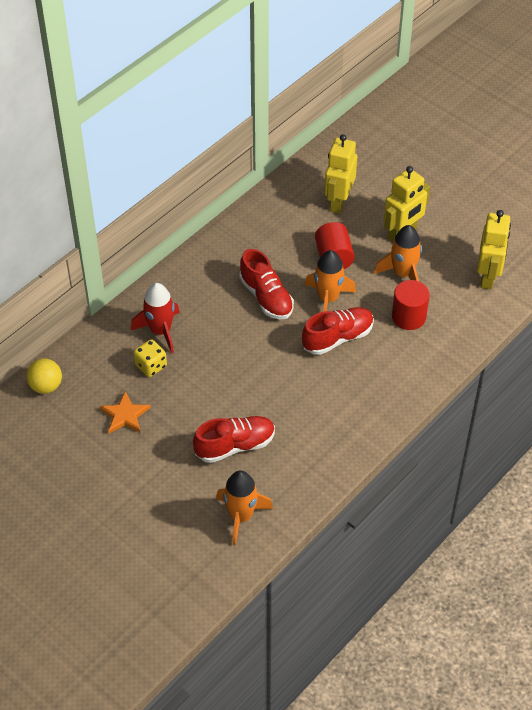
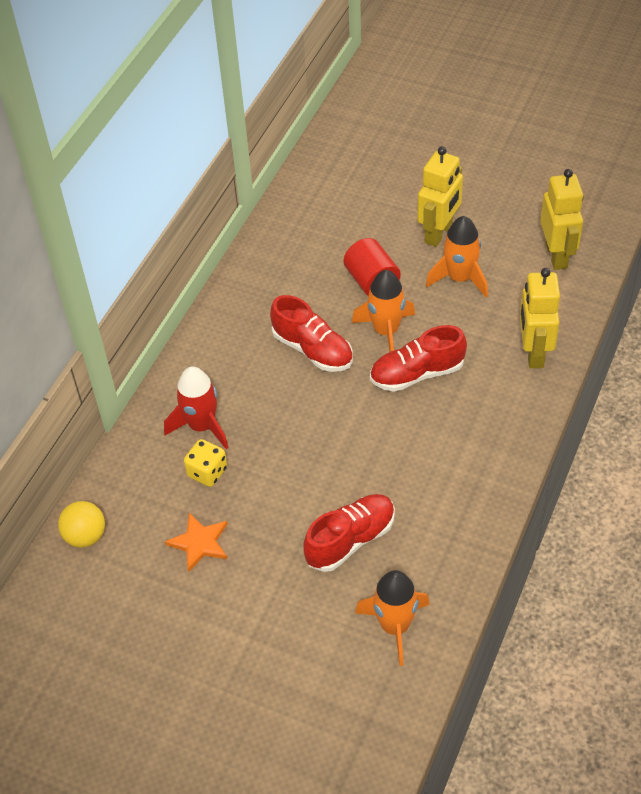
camera: 15 degrees left, 0 degrees up
red shoe [302,307,374,355] -> red shoe turned 150 degrees counterclockwise [370,325,467,392]
yellow robot [324,134,357,214] -> yellow robot moved to [520,268,560,368]
red cylinder [392,280,429,330] -> none

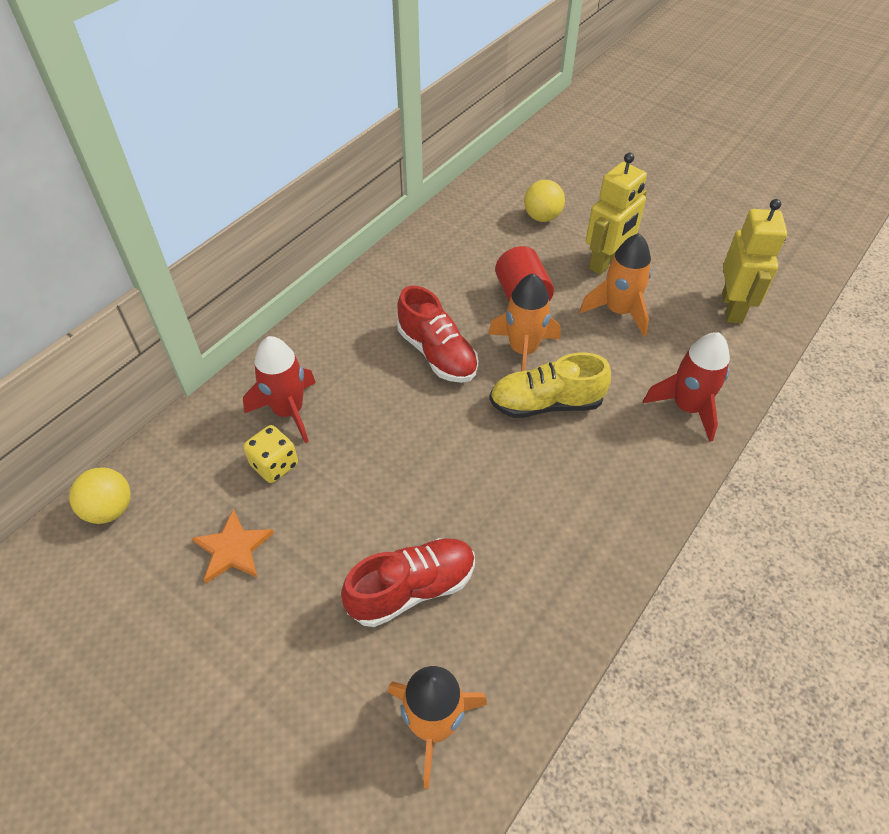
camera: 10 degrees right, 0 degrees up
red shoe [370,325,467,392] -> yellow shoe [489,353,611,418]
yellow robot [520,268,560,368] -> red rocket [643,332,730,442]
none -> yellow ball [524,180,565,222]

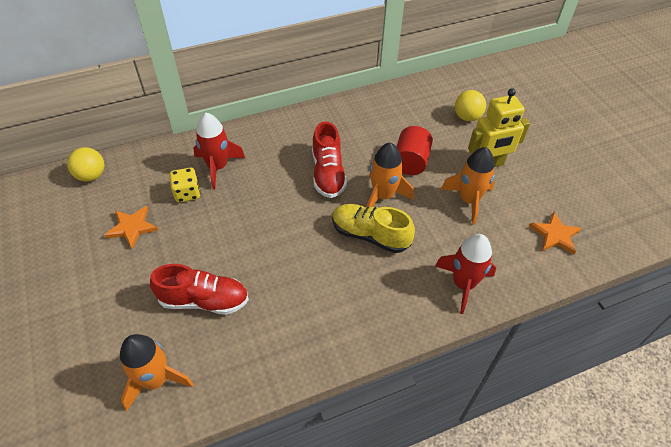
camera: 30 degrees right, 0 degrees up
yellow robot [722,199,787,324] -> orange star [529,212,582,254]

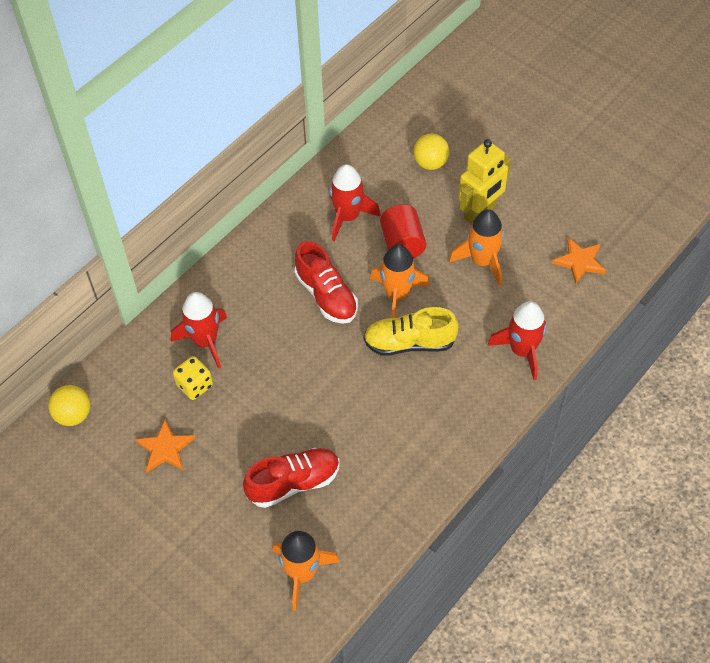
camera: 25 degrees left, 5 degrees up
none -> red rocket [330,164,381,241]

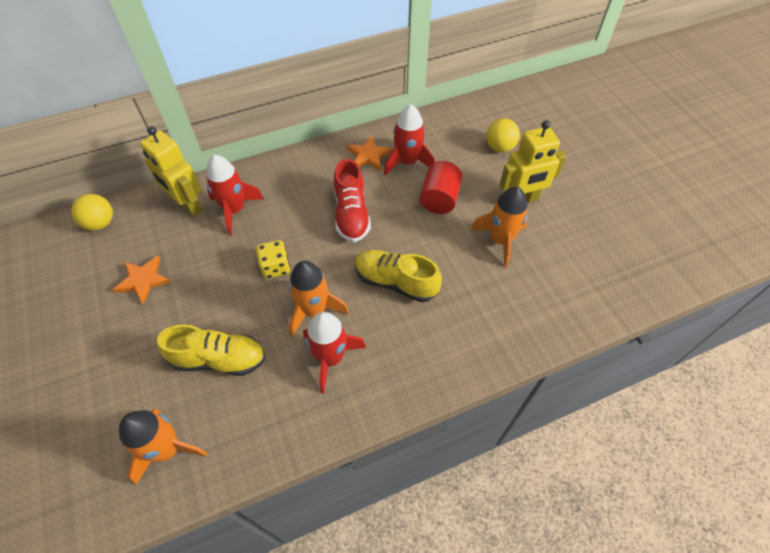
camera: 25 degrees right, 0 degrees up
yellow dice [173,356,213,400] -> yellow dice moved to [256,240,290,279]
red shoe [243,448,339,508] -> yellow shoe [157,324,265,376]
orange rocket [370,244,429,318] -> orange rocket moved to [289,261,349,337]
red rocket [487,301,546,380] -> red rocket moved to [303,312,366,393]
orange star [552,238,606,284] -> orange star moved to [347,135,393,171]
none -> yellow robot [140,126,203,217]

